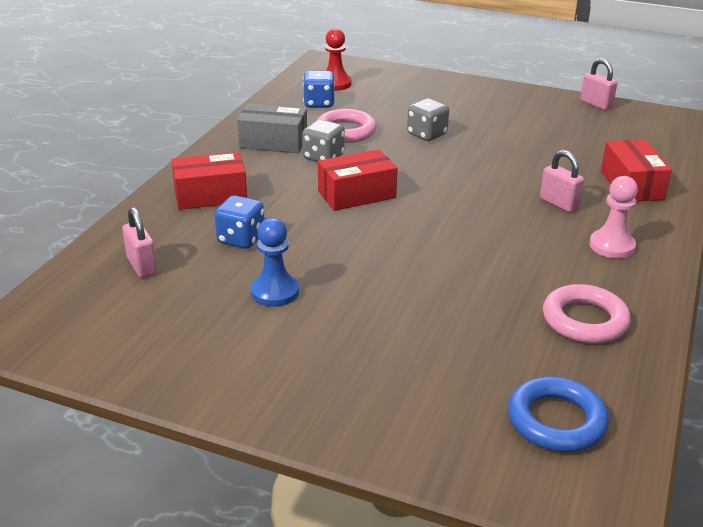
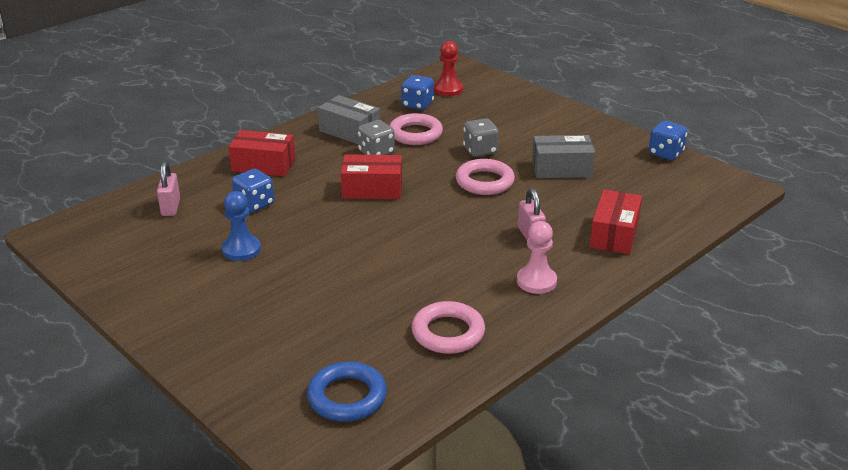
camera: 25 degrees right, 0 degrees up
pink padlock [580,58,617,110] -> blue dice [648,121,687,160]
none -> pink ring [456,159,515,195]
none -> grey box [532,135,595,178]

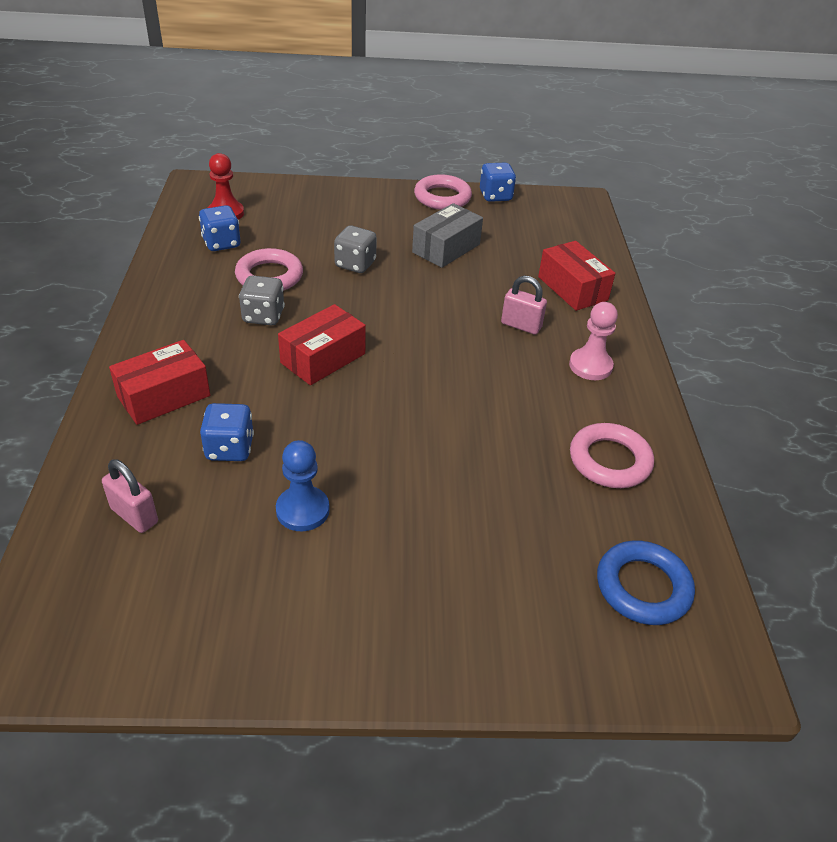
camera: 50 degrees left, 10 degrees up
grey box [318,95,380,144] -> none
pink ring [456,159,515,195] -> pink ring moved to [414,174,472,210]

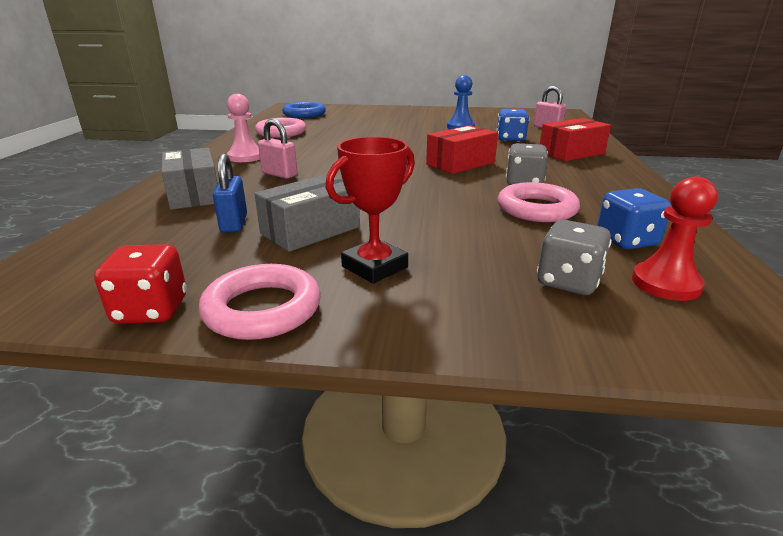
camera: 170 degrees left, 15 degrees down
grey dice [334,226,377,273] -> grey dice moved to [537,220,612,295]
blue dice [480,163,516,202] -> red dice [94,244,187,324]
red box [538,241,615,311] -> grey box [161,148,218,210]
none -> blue padlock [213,154,247,233]
none -> red trophy [326,137,415,283]

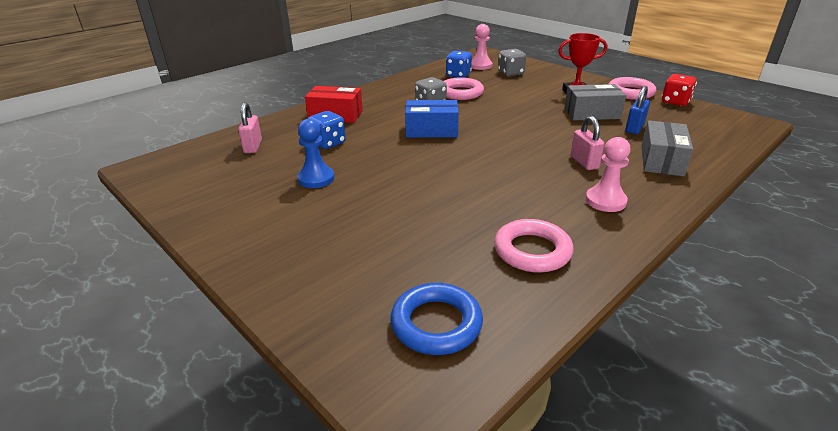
camera: 140 degrees left, 5 degrees up
red box [426,125,498,174] -> blue box [405,100,459,138]
red pawn [632,176,718,301] -> pink pawn [471,24,493,70]

